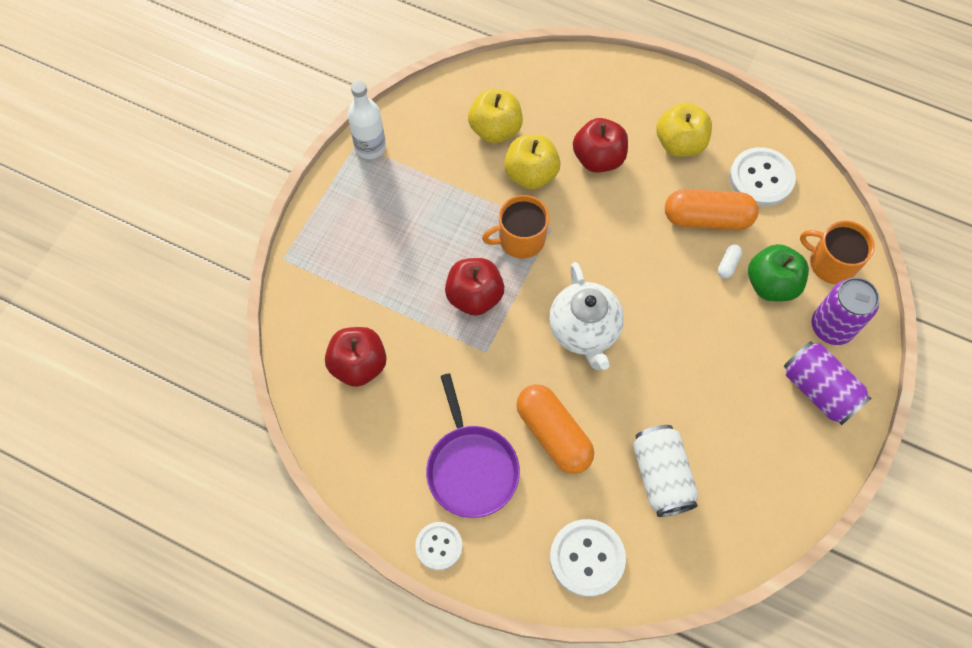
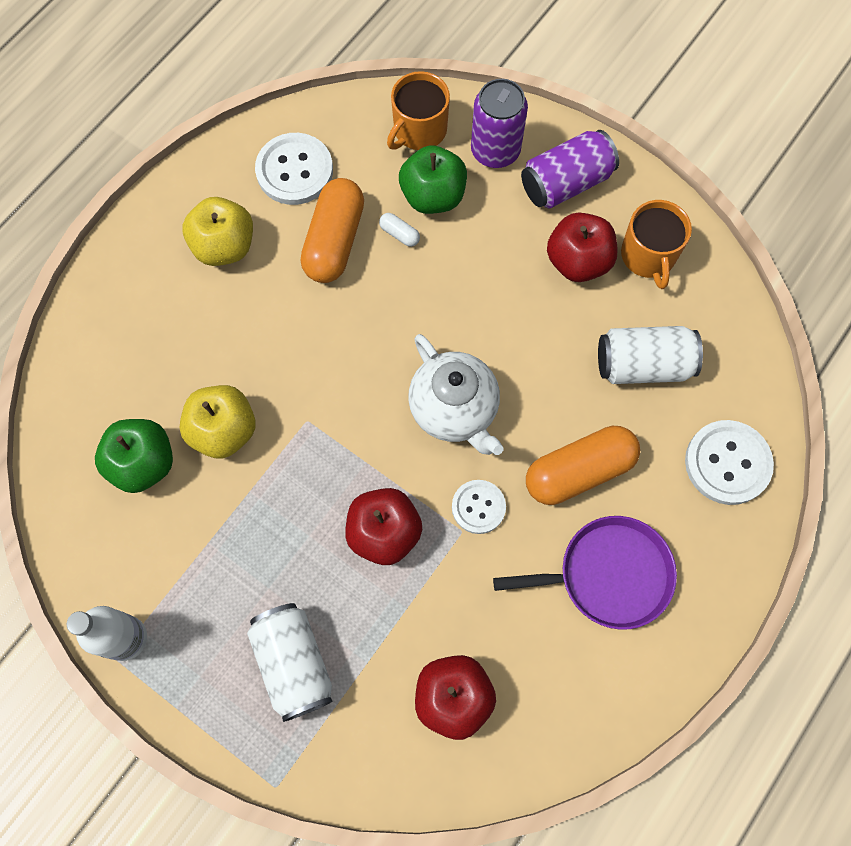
camera: 80 degrees left, 5 degrees up
white button [415,522,462,570] -> white button moved to [452,480,506,534]
yellow apple [468,89,523,143] -> green apple [95,419,173,493]
orange mug [482,195,549,259] -> orange mug moved to [621,200,692,289]
white teapot [549,262,624,370] -> white teapot turned 60 degrees clockwise [408,334,503,455]
red apple [573,118,628,173] -> red apple moved to [547,213,618,282]
none -> white can [247,603,332,722]

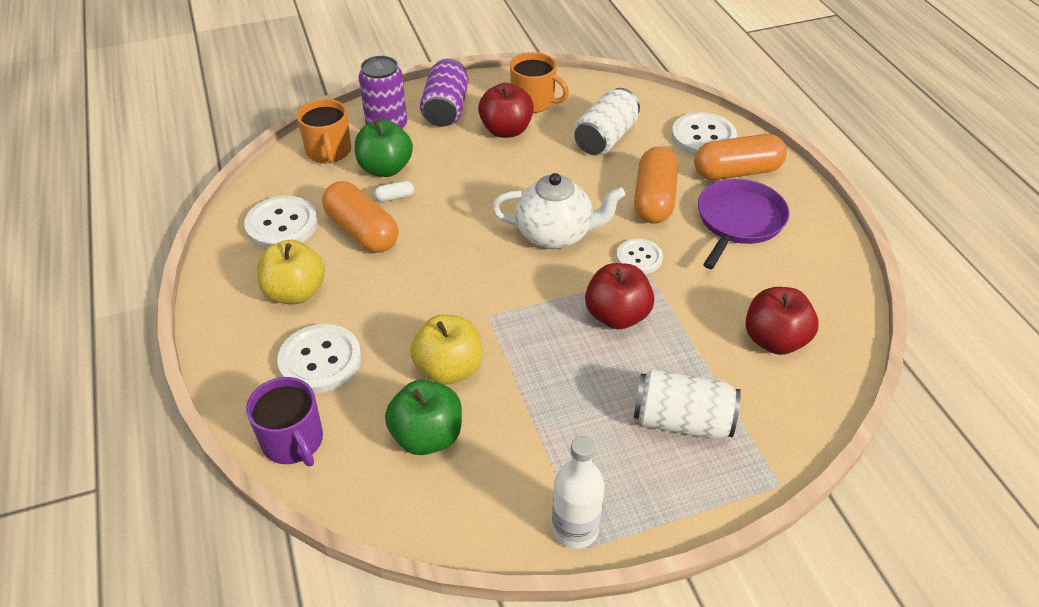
camera: 55 degrees left, 25 degrees down
none -> purple mug [246,377,323,466]
none -> white button [277,324,361,393]
none -> orange capsule [694,134,787,180]

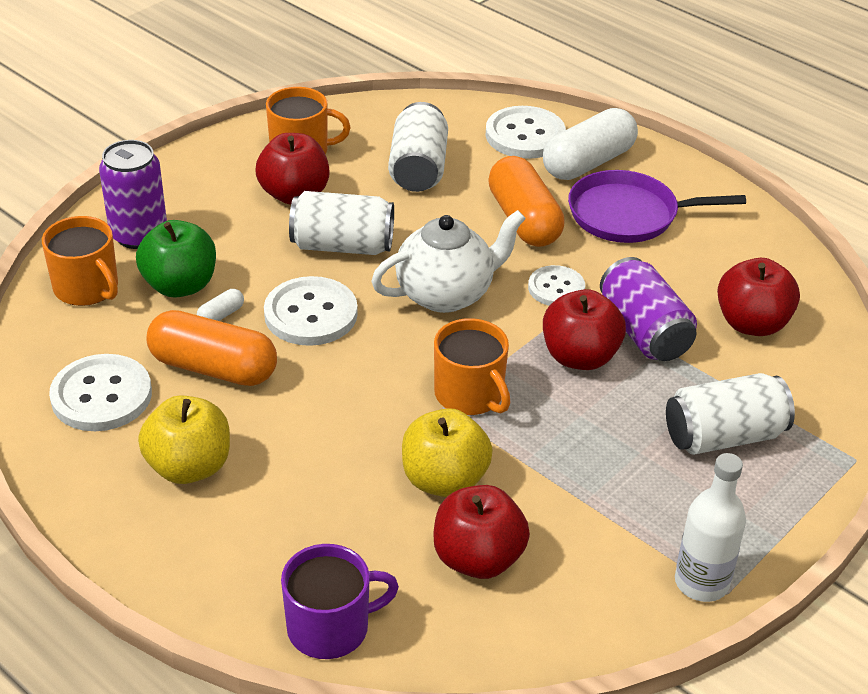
camera: 30 degrees left, 5 degrees down
purple mug [246,377,323,466] -> purple mug turned 45 degrees counterclockwise [281,544,399,659]
white button [277,324,361,393] -> white button moved to [264,276,358,346]
green apple [385,380,462,455] -> red apple [433,485,530,579]
purple can [420,58,469,127] -> purple can moved to [600,257,697,361]
orange capsule [694,134,787,180] -> white capsule [543,108,638,180]
purple pan [698,179,789,269] -> purple pan turned 90 degrees counterclockwise [568,170,746,243]
none -> white can [289,191,394,255]
none -> orange mug [434,318,511,415]

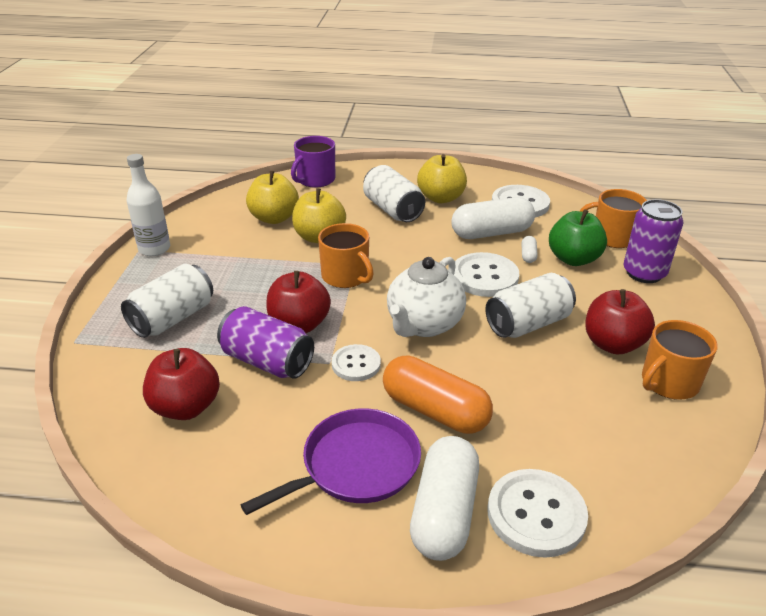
camera: 145 degrees right, 5 degrees down
orange capsule [147,310,277,386] -> white capsule [451,197,535,239]
white can [388,102,448,192] -> white can moved to [363,165,425,222]
red apple [433,485,530,579] -> yellow apple [246,171,299,224]
orange mug [434,318,511,415] -> orange mug turned 150 degrees counterclockwise [318,223,374,288]

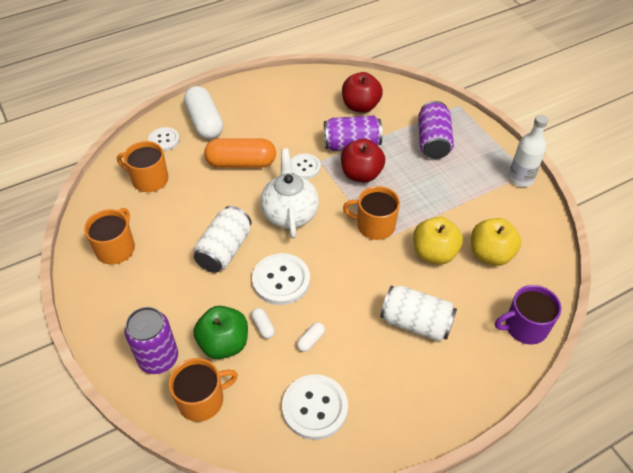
camera: 145 degrees right, 15 degrees up
white can [121,264,213,338] -> purple can [418,101,454,159]
purple pan [241,408,421,515] -> none
purple mug [291,136,335,188] -> purple mug turned 105 degrees counterclockwise [495,285,561,345]
yellow apple [417,154,467,203] -> none
white capsule [451,197,535,239] -> white capsule [297,322,325,352], size x0.42
white button [488,469,588,558] -> white button [148,127,180,151], size x0.63
red apple [585,289,655,355] -> none
none -> orange mug [117,141,168,192]

